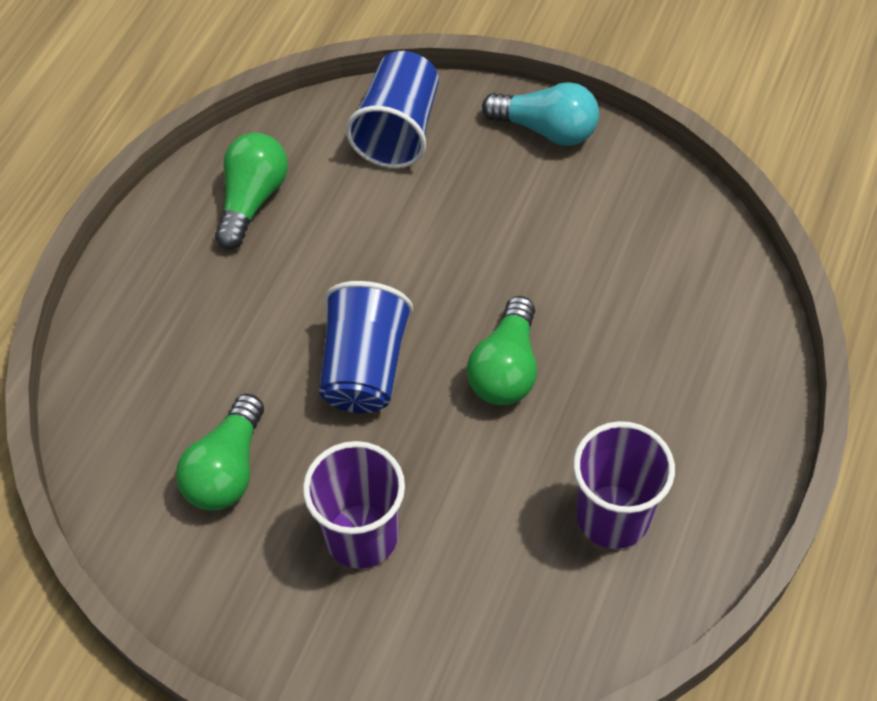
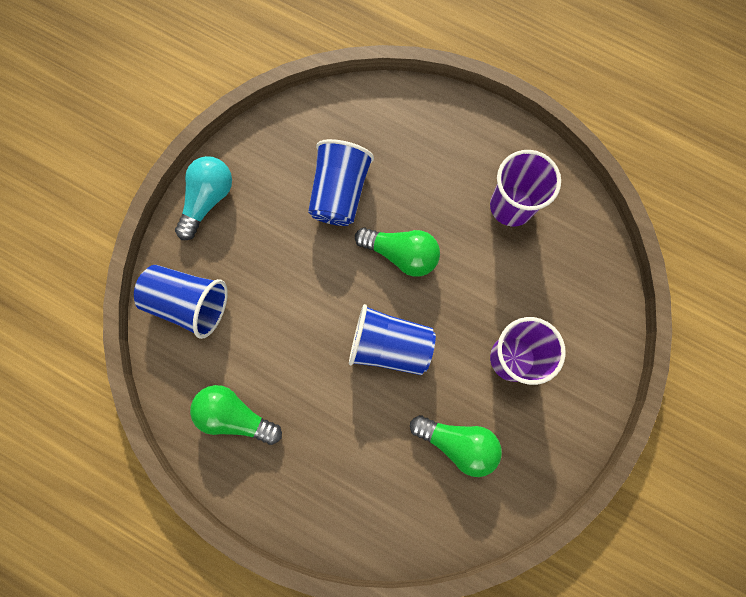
camera: 85 degrees left, 20 degrees up
none -> blue cup [308,139,374,226]

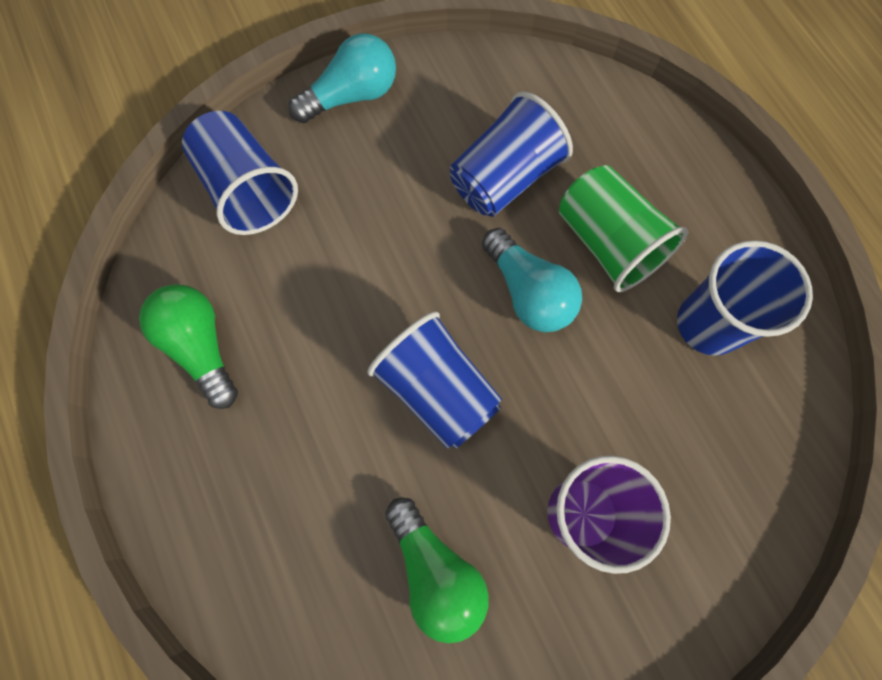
camera: 35 degrees right, 5 degrees down
green light bulb [355,227,440,277] -> turquoise light bulb [482,228,582,332]
purple cup [490,150,561,227] -> blue cup [677,240,813,356]
none -> green cup [559,165,688,292]

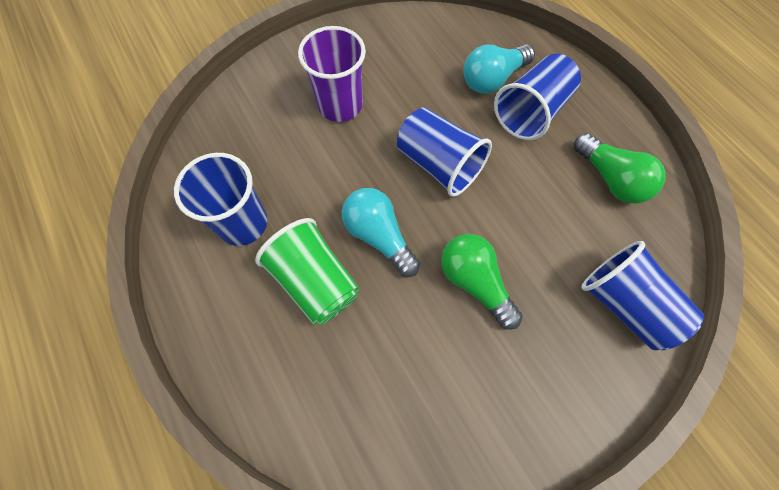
camera: 175 degrees right, 5 degrees down
turquoise light bulb [288,33,396,123] -> turquoise light bulb moved to [463,45,535,94]
green light bulb [385,497,489,643] -> green light bulb moved to [441,234,523,330]
blue cup [450,92,573,217] -> blue cup moved to [494,54,581,140]

